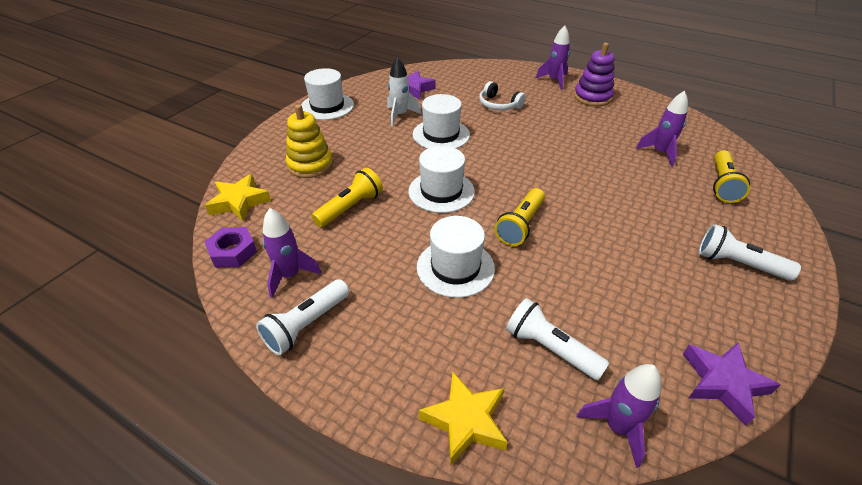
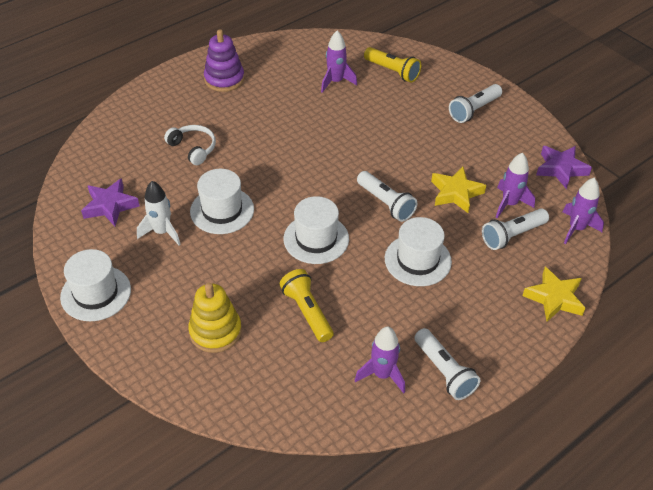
camera: 70 degrees left, 5 degrees up
yellow star [205,174,271,221] -> yellow star moved to [431,167,486,213]
purple nut [205,227,257,267] -> none
white headphones [479,81,526,110] -> white headphones turned 105 degrees counterclockwise [164,125,216,165]
yellow flashlight [495,188,545,246] -> white flashlight [357,171,417,222]
purple rocket [535,25,570,90] -> purple rocket moved to [495,153,535,219]

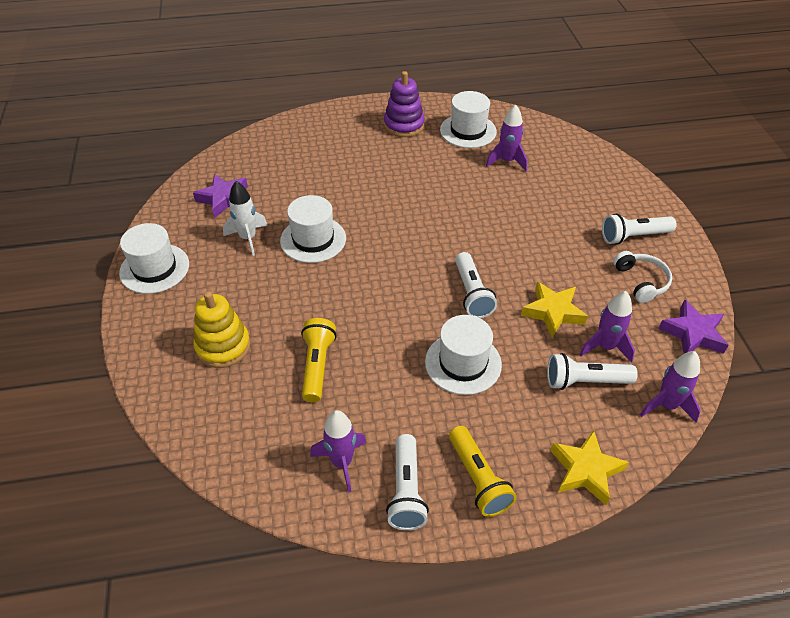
camera: 30 degrees right, 0 degrees up
white headphones [164,125,216,165] -> white headphones moved to [613,251,672,303]
white hat [284,196,349,264] -> white hat moved to [440,91,497,148]
yellow flashlight [364,47,421,83] -> yellow flashlight moved to [449,426,516,517]

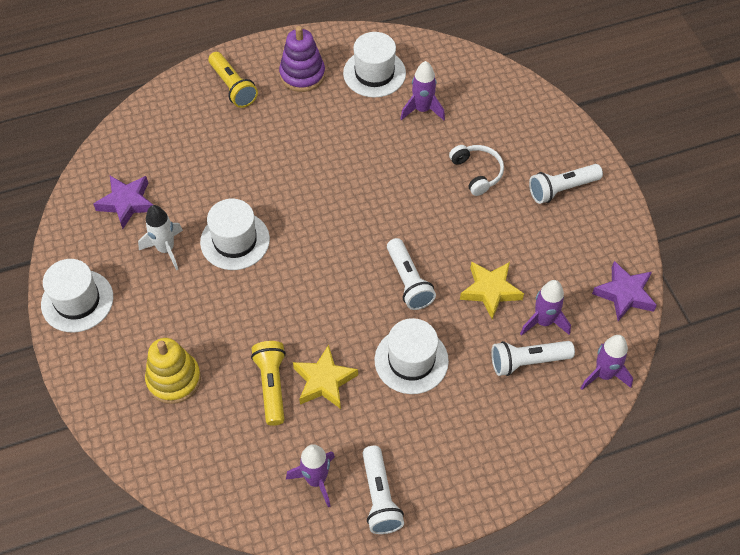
camera: 10 degrees left, 10 degrees up
yellow flashlight [449,426,516,517] -> yellow flashlight moved to [208,52,258,108]
yellow star [550,430,629,505] -> yellow star moved to [293,345,358,409]
white headphones [613,251,672,303] -> white headphones moved to [449,145,504,196]

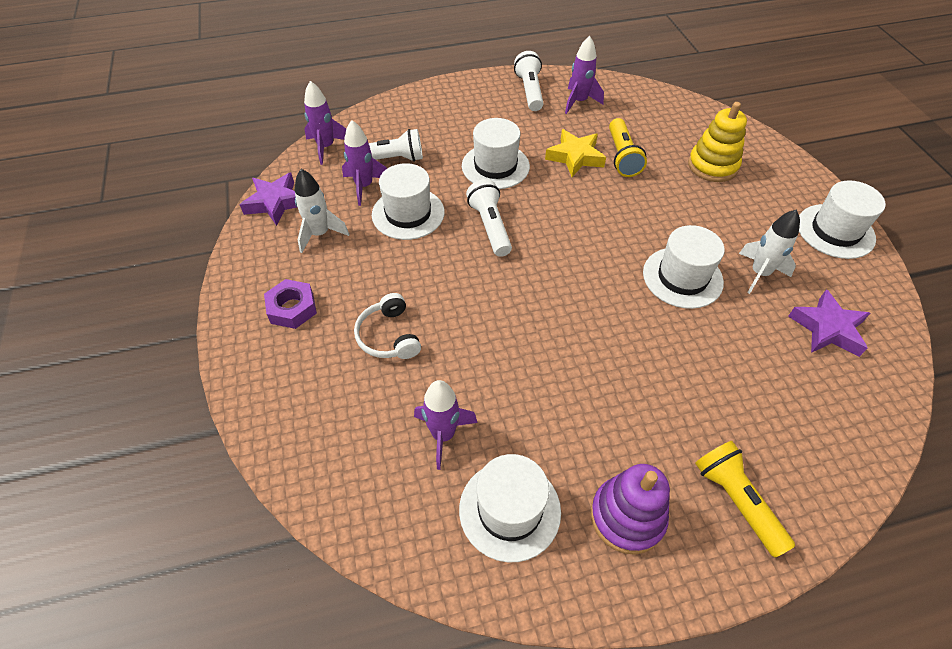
camera: 175 degrees left, 5 degrees down
yellow star [460,261,524,319] -> white hat [372,163,444,240]
white flashlight [529,164,603,204] -> purple nut [264,279,317,329]
none -> white rocket [295,169,349,253]

